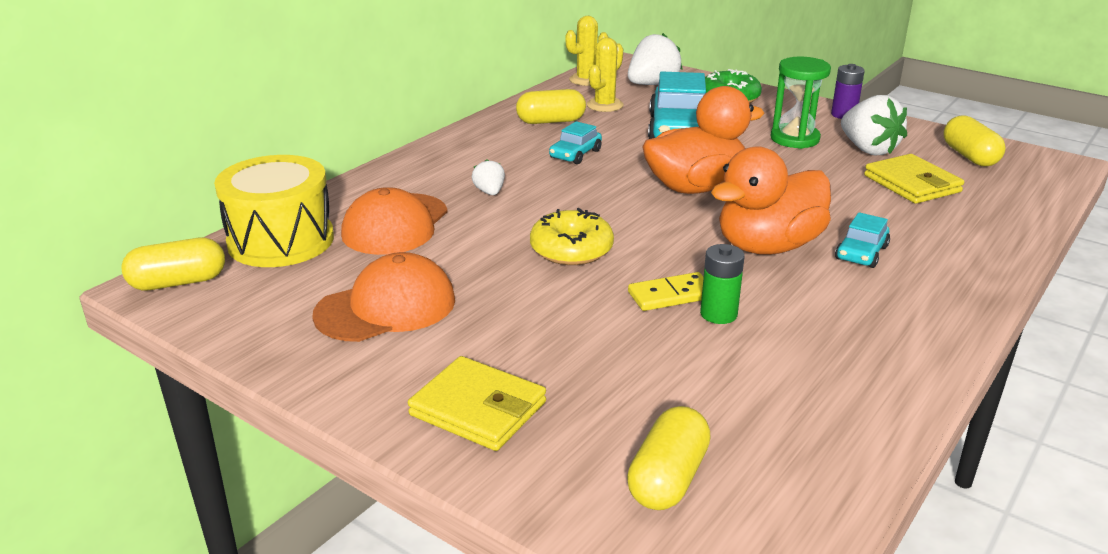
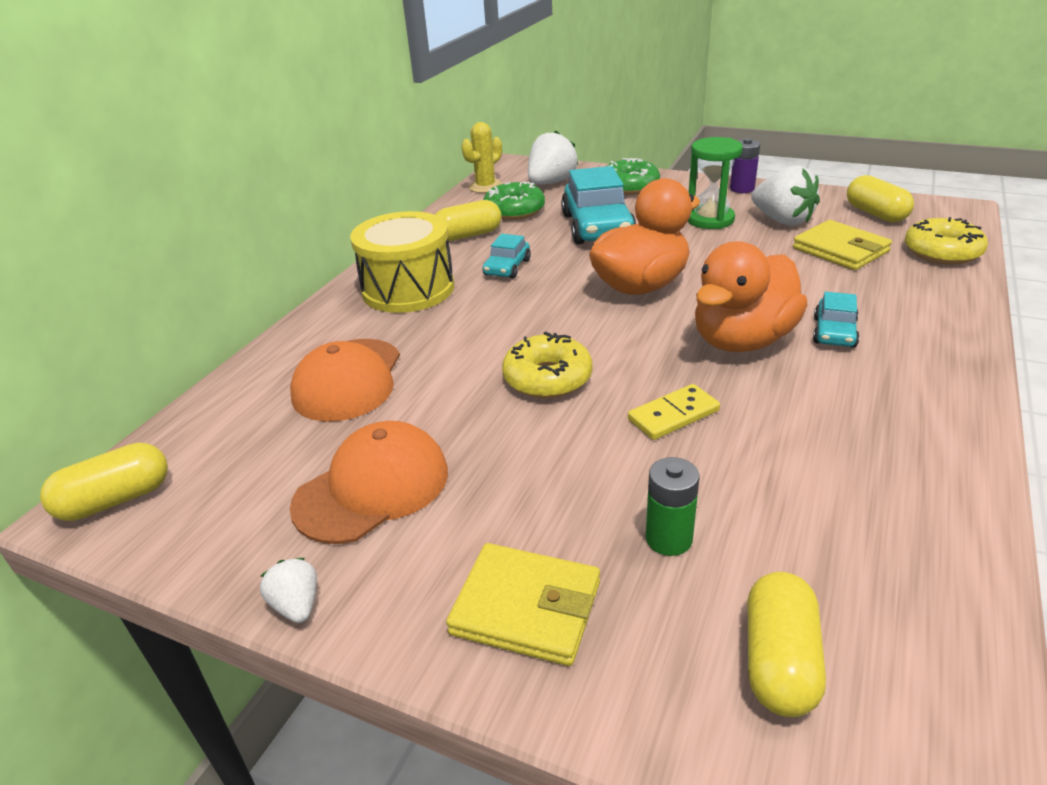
camera: 10 degrees left, 5 degrees up
yellow drum [214,155,334,267] -> yellow drum moved to [350,211,454,313]
white strawberry [472,159,505,195] -> white strawberry moved to [260,558,317,623]
yellow cactus [587,37,624,112] -> green donut [483,181,545,220]
green battery [700,244,745,324] -> green battery moved to [646,457,700,556]
none -> yellow donut [905,217,988,265]

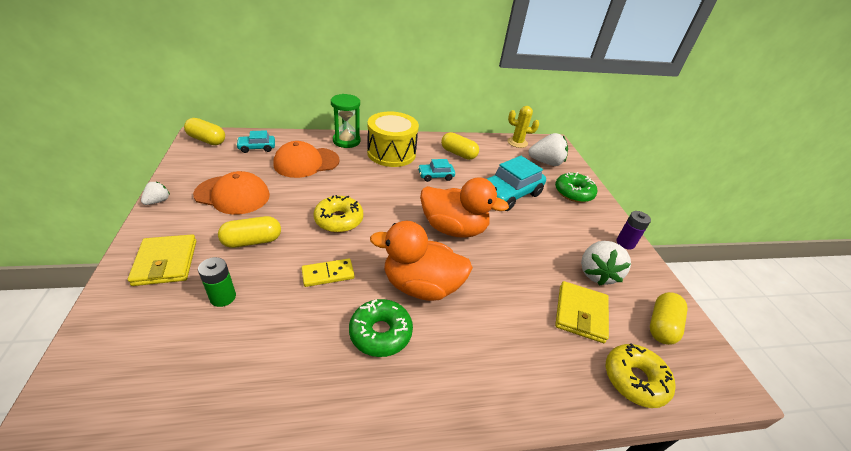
camera: 50 degrees right, 5 degrees up
green donut [483,181,545,220] -> green donut moved to [349,299,413,357]
yellow domino [628,384,720,440] -> yellow domino turned 45 degrees counterclockwise [302,259,355,287]
green hourglass [688,137,743,229] -> green hourglass moved to [331,94,360,148]
yellow capsule [747,572,826,717] -> yellow capsule moved to [218,216,281,248]
turquoise car [813,292,860,348] -> turquoise car moved to [236,130,275,153]

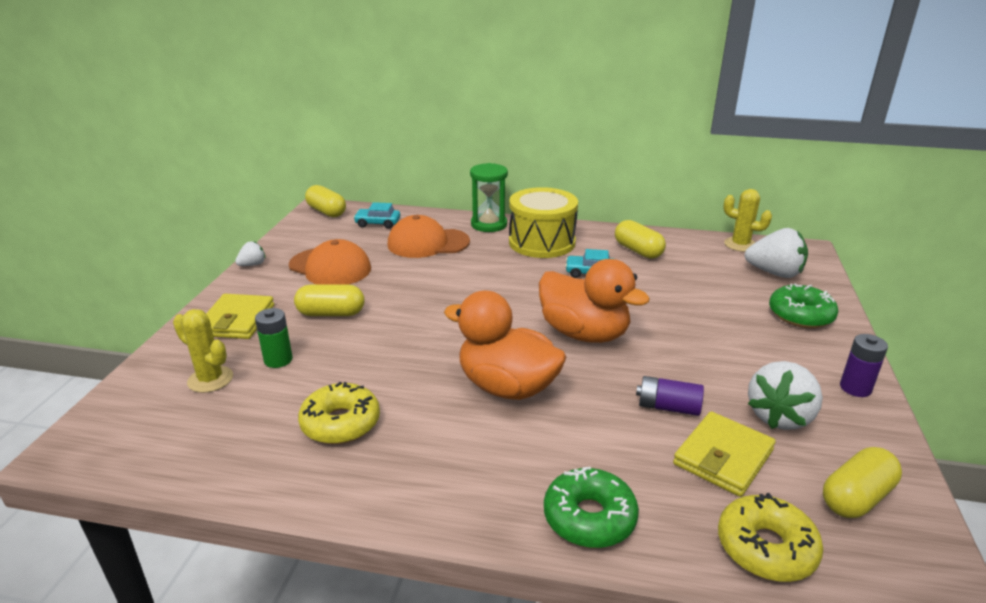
camera: 25 degrees right, 10 degrees down
yellow domino [302,259,355,287] -> none
yellow donut [313,195,363,233] -> yellow donut moved to [298,382,380,444]
green donut [349,299,413,357] -> green donut moved to [544,467,639,548]
turquoise car [487,156,546,211] -> none
none -> yellow cactus [173,309,233,393]
none -> purple battery [636,376,704,416]

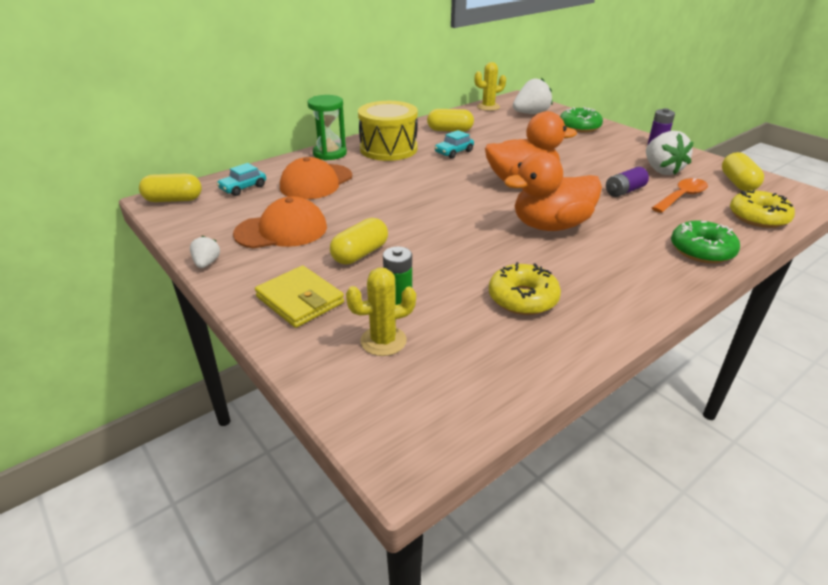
camera: 50 degrees left, 5 degrees up
yellow wallet [673,411,776,497] -> orange spoon [652,178,708,213]

